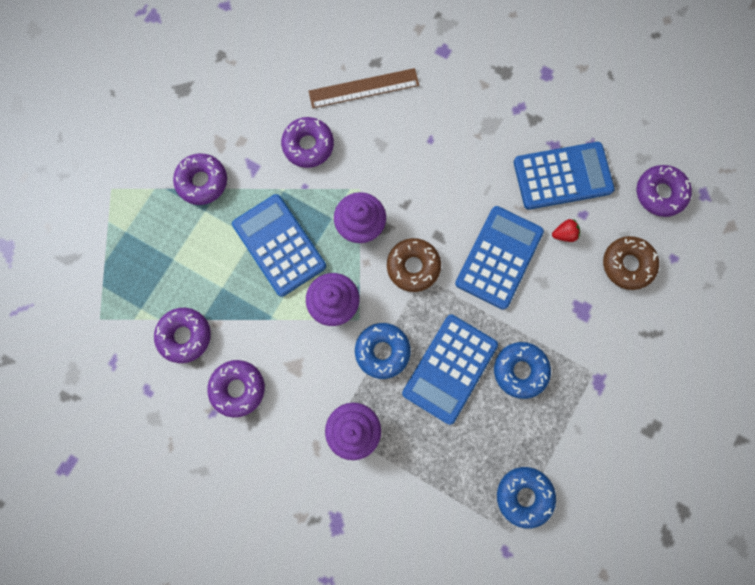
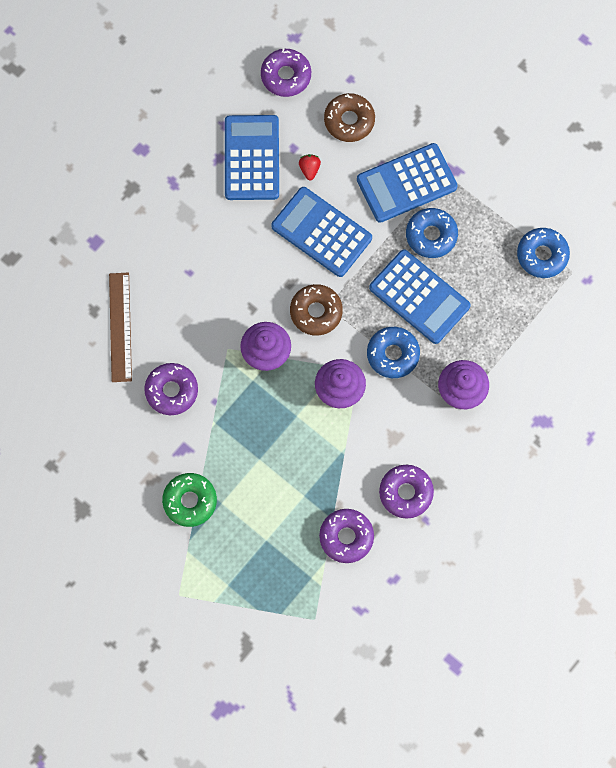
camera: 80 degrees left, 5 degrees down
purple donut [173,153,227,205] -> green donut [162,473,217,527]
blue calculator [232,194,326,297] -> blue calculator moved to [357,143,458,223]

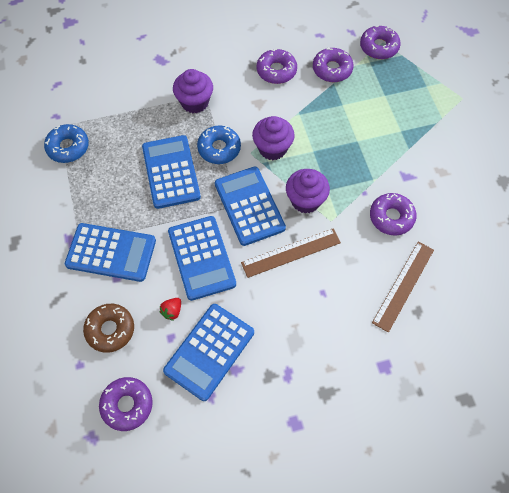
camera: 145 degrees left, 10 degrees down
green donut [162,473,217,527] -> none
brown donut [290,284,343,336] -> blue calculator [215,167,286,246]
blue donut [406,208,458,258] -> none
none -> brown ruler [241,228,341,278]
none -> purple donut [360,25,401,59]

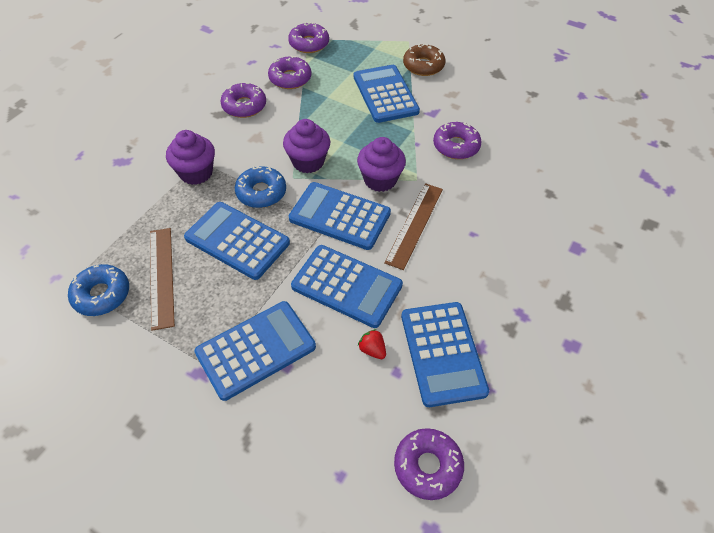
camera: 45 degrees left, 10 degrees down
brown donut [83,304,134,353] -> brown donut moved to [403,43,445,76]
red strawberry [160,298,181,321] -> red strawberry turned 150 degrees clockwise [358,329,386,359]
brown ruler [372,242,434,332] -> brown ruler moved to [150,228,175,331]
none -> blue calculator [354,65,420,123]

